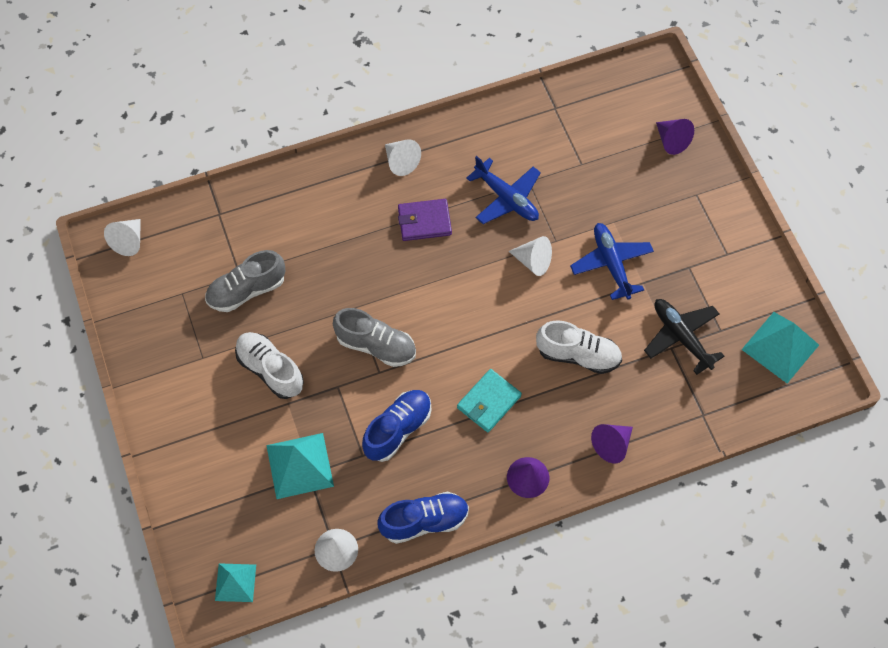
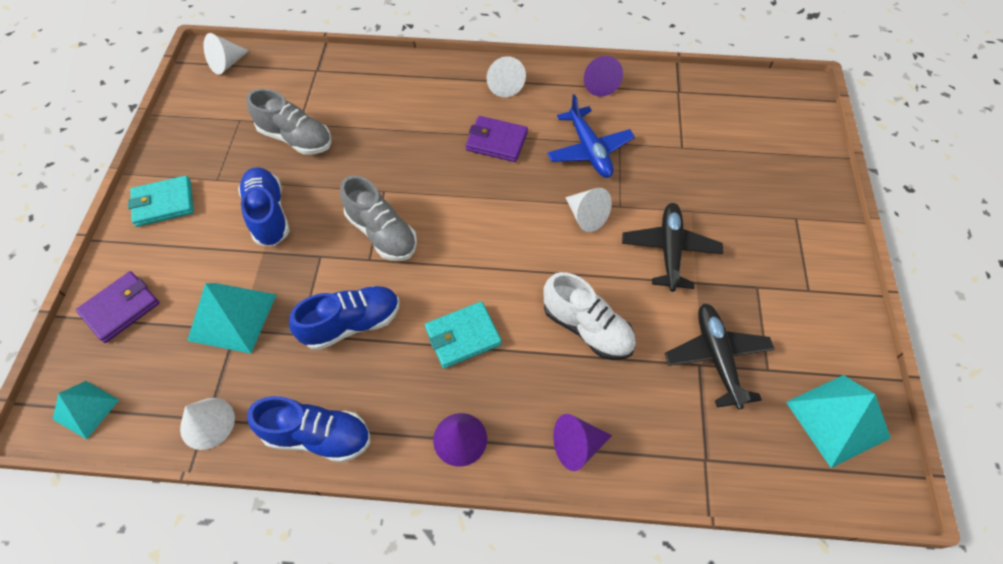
camera: 25 degrees right, 5 degrees down
grey shoe [205,250,285,312] -> grey shoe turned 150 degrees counterclockwise [247,88,331,155]
white shoe [235,332,304,399] -> blue shoe [238,167,290,246]
blue plane [570,223,654,300] -> black plane [622,203,723,292]
purple cone [656,119,694,155] -> purple cone moved to [584,56,623,97]
none -> purple wallet [76,271,159,343]
none -> turquoise wallet [128,175,194,227]

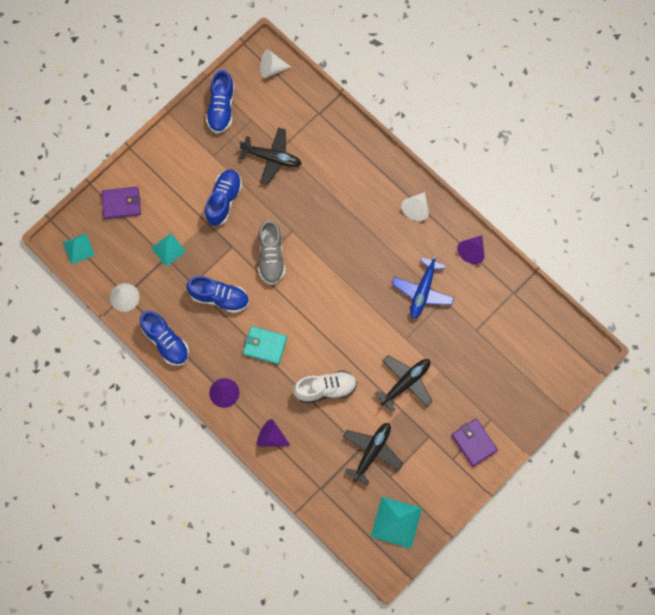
camera: 40 degrees right, 15 degrees up
turquoise wallet [128,175,194,227] -> none
turquoise pyramid [187,283,277,354] -> turquoise pyramid [151,233,186,266], size x0.63
grey shoe [247,88,331,155] -> black plane [239,128,302,185]
purple wallet [466,116,528,162] -> purple wallet moved to [452,419,498,467]
white shoe [543,272,636,360] -> white shoe turned 90 degrees counterclockwise [293,370,357,404]
white cone [565,188,612,232] -> none
none -> blue shoe [206,70,234,133]

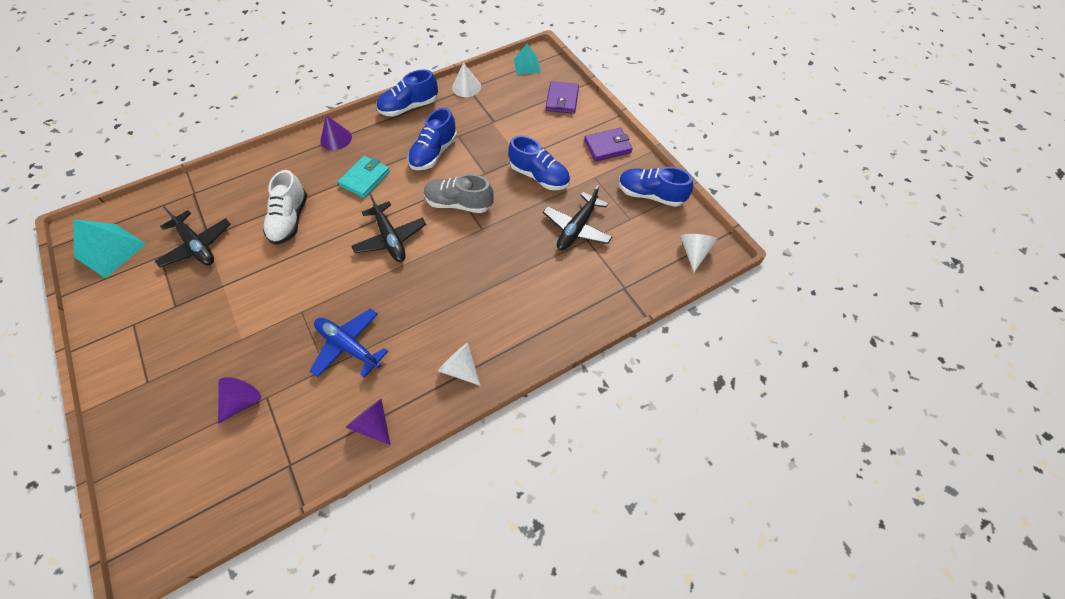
camera: 105 degrees right, 15 degrees down
turquoise pyramid [151,233,186,266] -> none
purple cone [257,419,290,447] -> purple cone moved to [218,377,261,424]
black plane [374,355,432,412] -> black plane moved to [351,194,426,262]
purple wallet [452,419,498,467] -> purple wallet moved to [584,128,633,162]

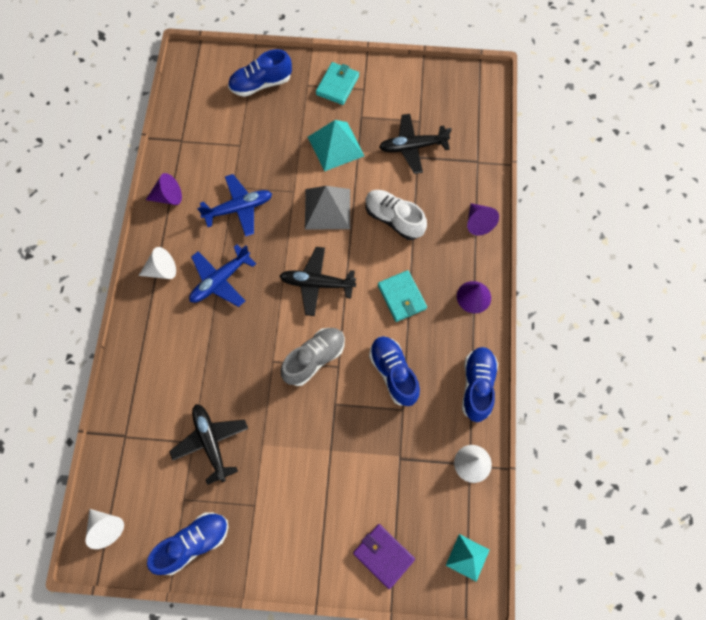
camera: 125 degrees right, 10 degrees up
turquoise pyramid [73,219,146,279] -> turquoise pyramid moved to [308,120,364,172]
purple cone [218,377,261,424] -> purple cone moved to [467,203,499,236]
blue shoe [508,136,570,190] -> blue shoe moved to [228,49,292,97]
purple wallet [584,128,633,162] -> none
none -> blue plane [189,244,256,307]
none -> grey pyramid [305,186,350,229]
none -> turquoise wallet [316,62,359,105]

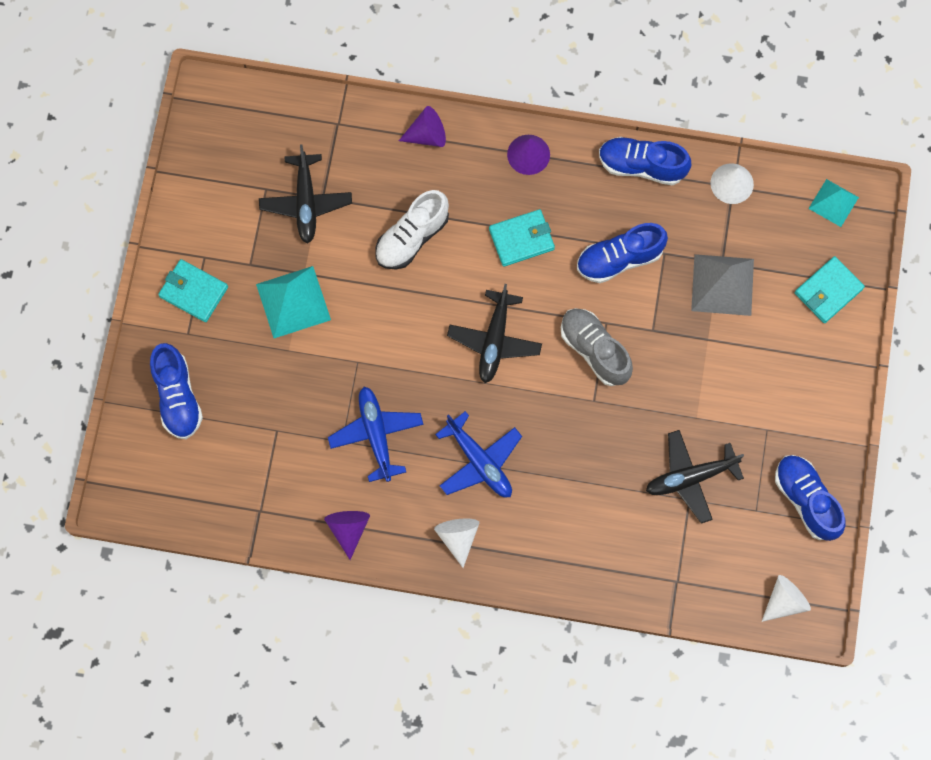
camera: 85 degrees left, 5 degrees up
grey pyramid [305,186,350,229] -> grey pyramid moved to [691,254,754,316]
purple wallet [353,524,415,589] -> turquoise wallet [795,256,865,323]

